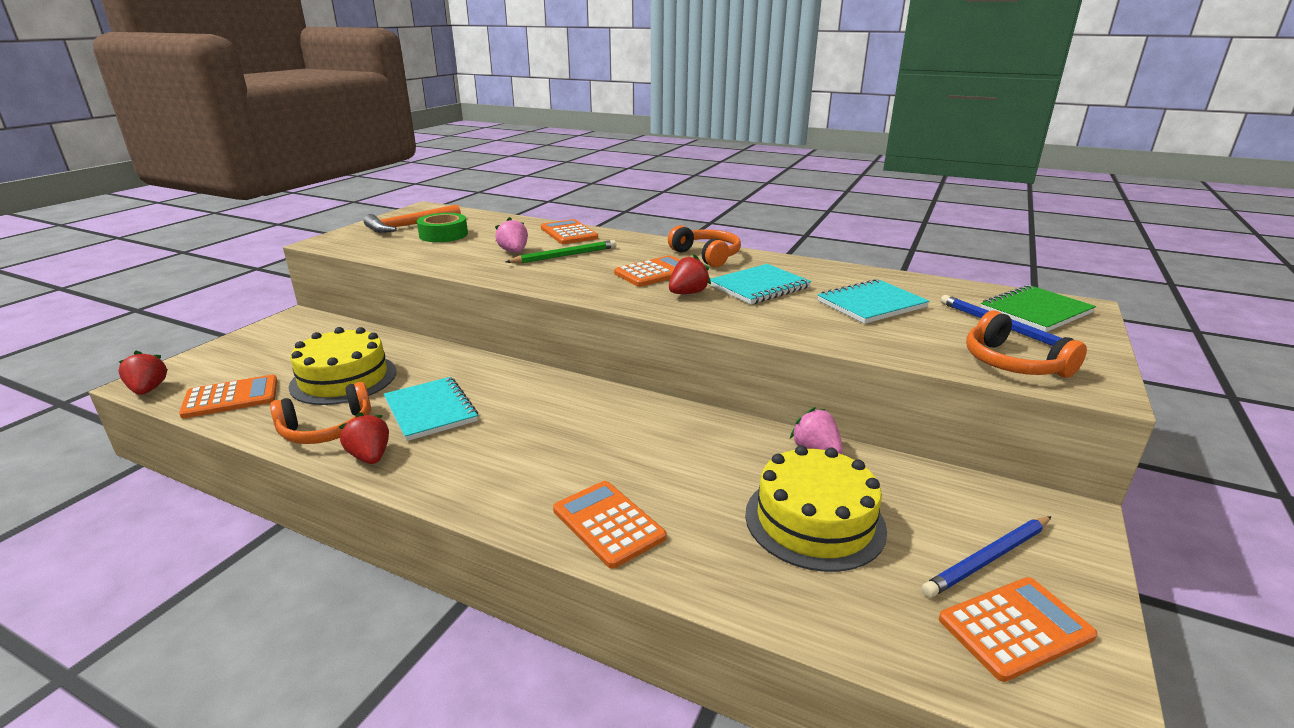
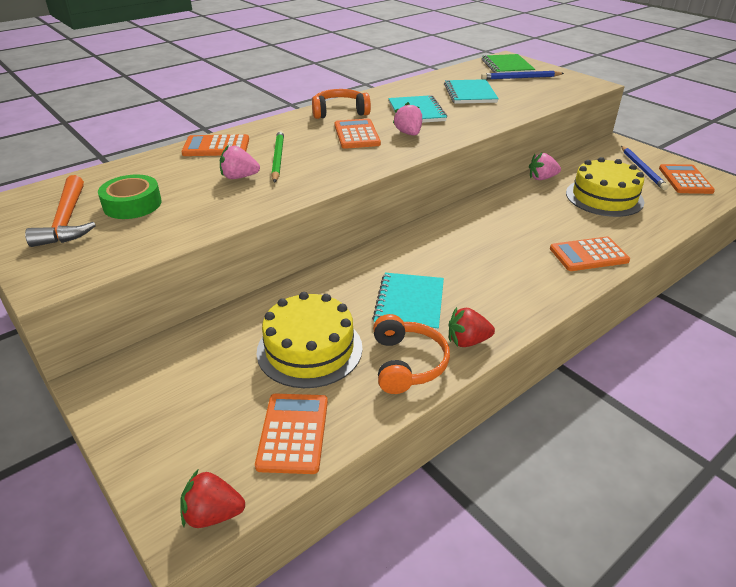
camera: 65 degrees left, 10 degrees up
turquoise notebook [384,377,478,441] -> turquoise notebook turned 75 degrees counterclockwise [372,273,444,331]
red strawberry [669,254,711,294] -> pink strawberry [393,102,422,136]
orange headphones [966,310,1087,378] -> none

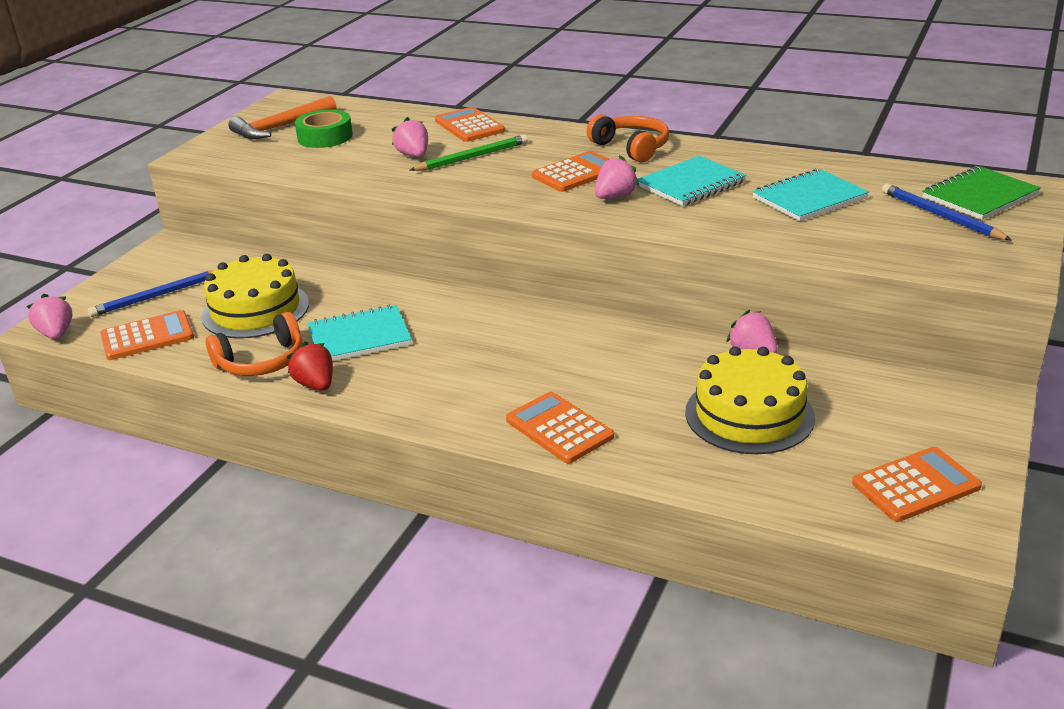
camera: 65 degrees right, 5 degrees down
red strawberry [180,470,245,528] -> pink strawberry [26,294,72,339]
blue pencil [621,146,668,190] -> blue pencil moved to [88,270,214,317]

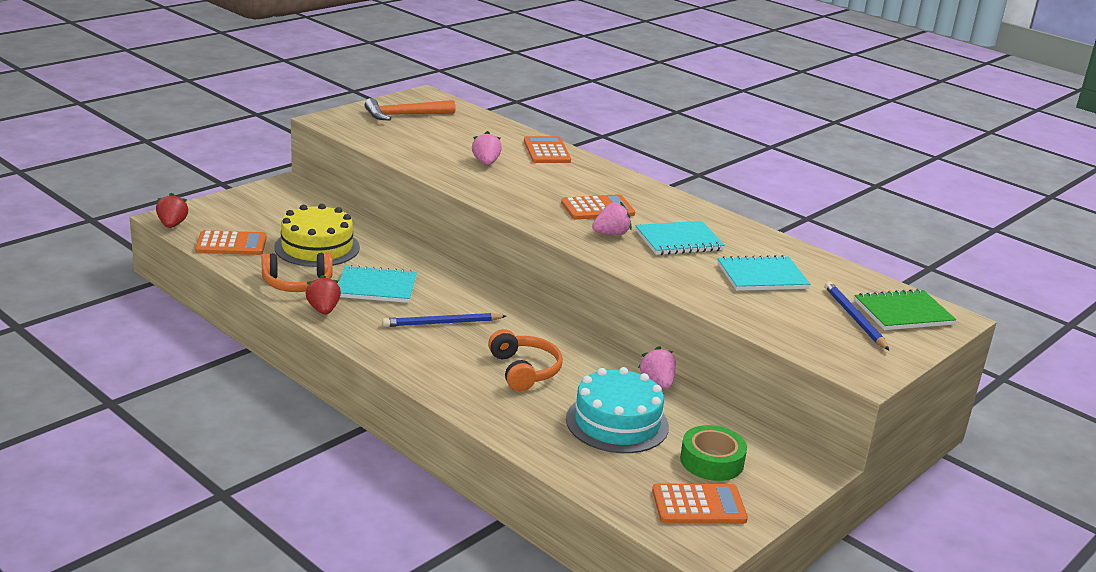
camera: 15 degrees right, 5 degrees down
pink strawberry [26,294,72,339] -> red strawberry [156,193,188,228]
blue pencil [88,270,214,317] -> blue pencil moved to [382,313,506,327]
green tape [295,109,353,148] -> green tape moved to [680,425,747,481]
green pencil [410,134,528,171] -> none
orange calculator [506,392,614,463] -> none
orange headphones [586,114,669,162] -> orange headphones moved to [488,329,563,391]
yellow cake [685,346,815,454] -> turquoise cake [566,367,669,453]

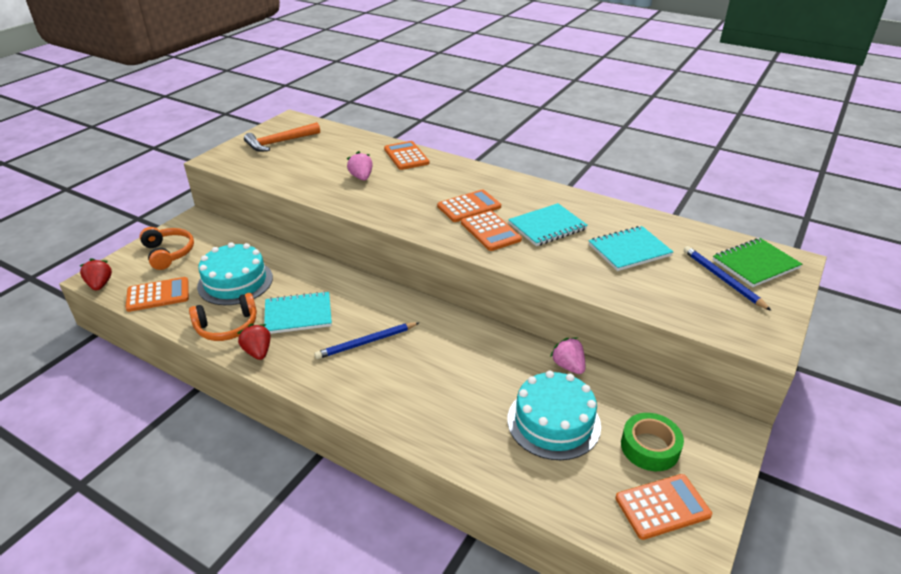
camera: 10 degrees left, 10 degrees up
yellow cake [274,204,360,267] -> turquoise cake [197,242,273,305]
orange headphones [488,329,563,391] -> orange headphones moved to [140,227,194,270]
pink strawberry [592,201,632,235] -> orange calculator [461,211,522,251]

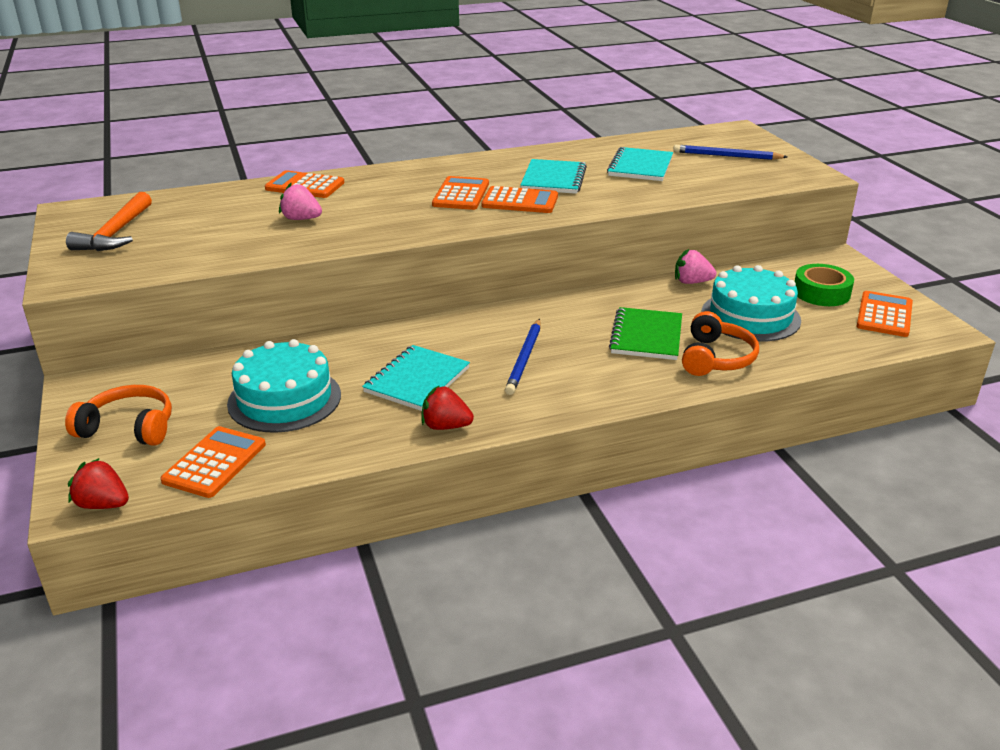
camera: 50 degrees left, 5 degrees down
orange headphones [189,293,257,341] -> orange headphones moved to [682,311,759,376]
green notebook [713,238,802,287] -> green notebook moved to [609,307,682,360]

